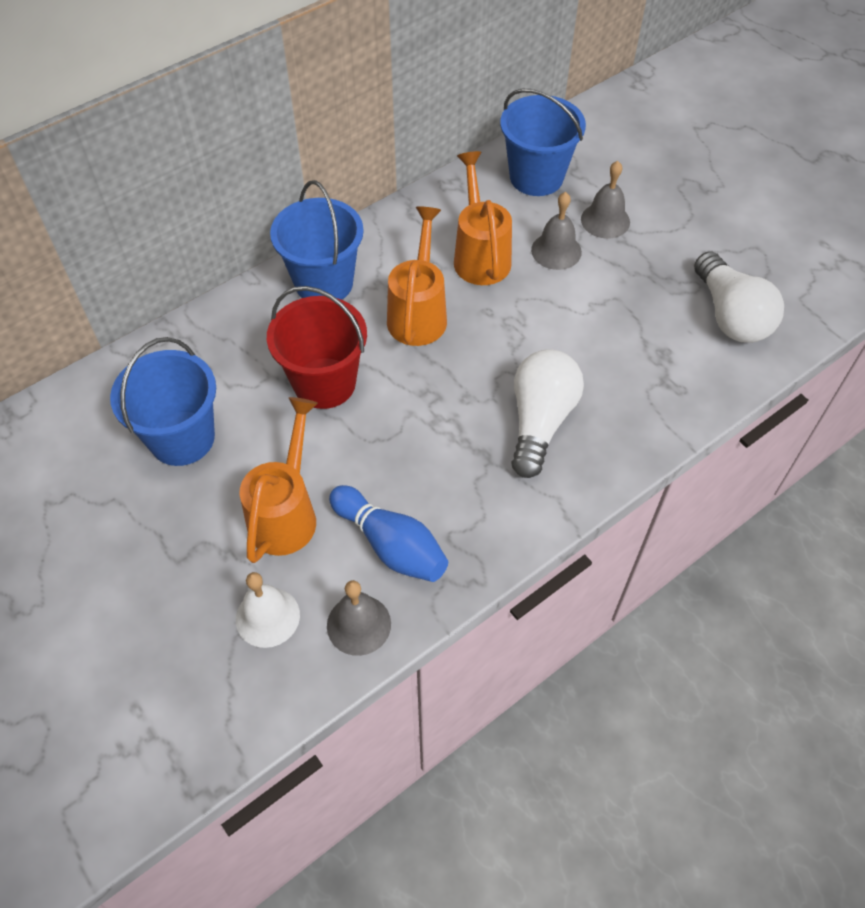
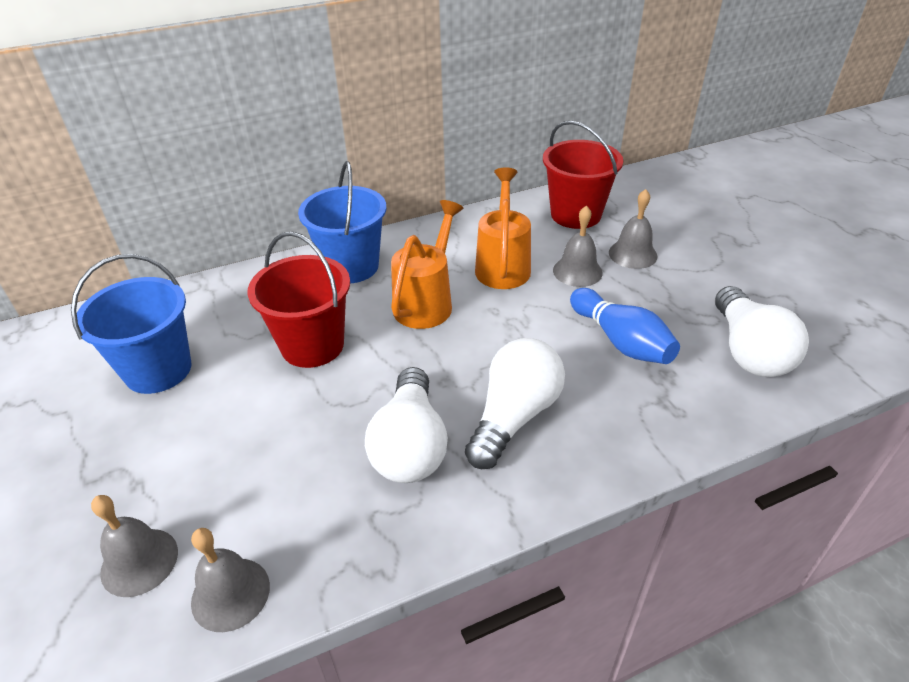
camera: 15 degrees right, 15 degrees down
white bell [236,572,300,648] -> grey bell [91,495,178,597]
orange watering can [239,397,318,563] -> none
blue bowling pin [329,485,448,582] -> blue bowling pin moved to [570,288,680,364]
blue bucket [500,89,586,196] -> red bucket [543,121,623,229]
none -> white light bulb [365,367,448,483]

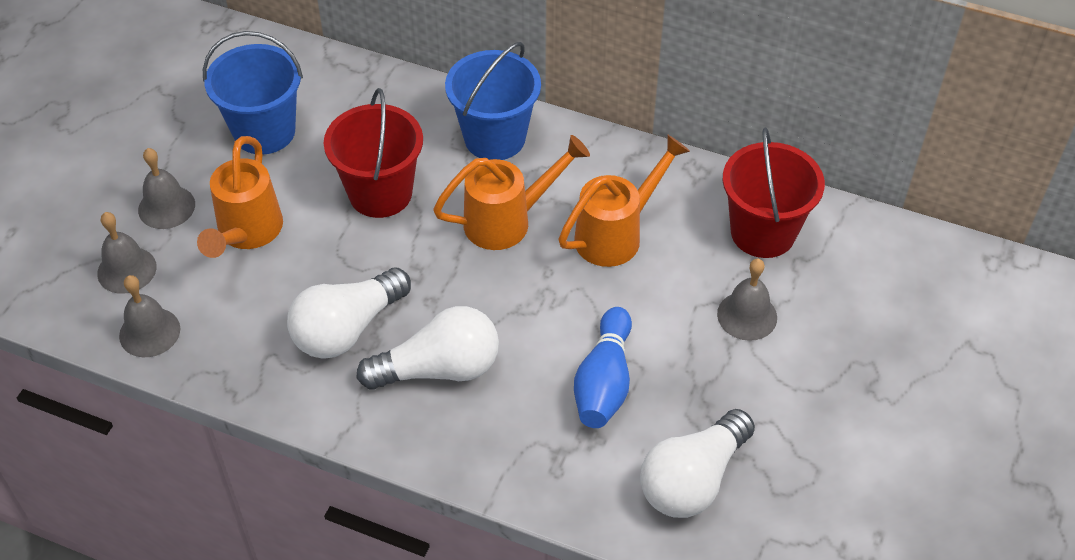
camera: 45 degrees right, 10 degrees up
grey bell [553,206,603,287] -> grey bell moved to [138,148,195,229]
none -> orange watering can [197,136,283,258]

